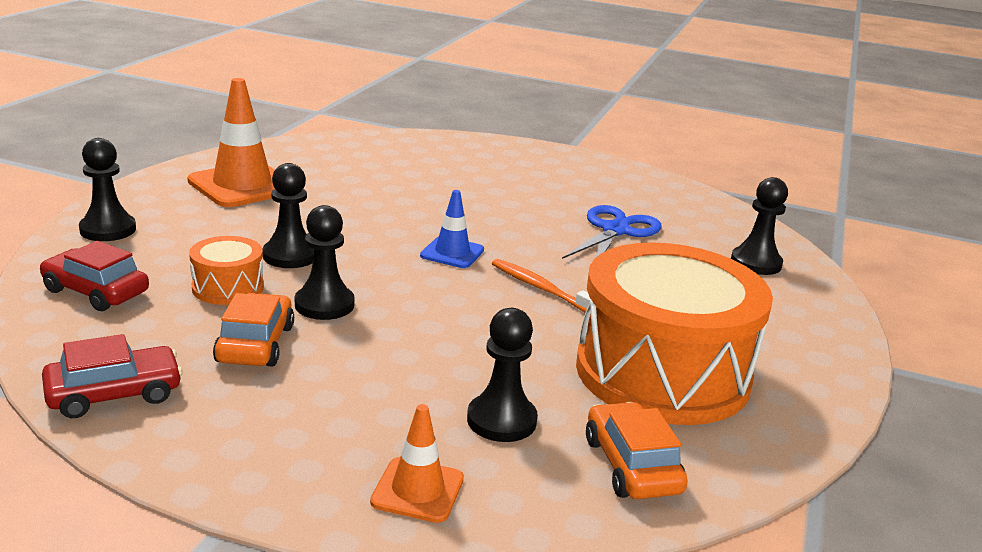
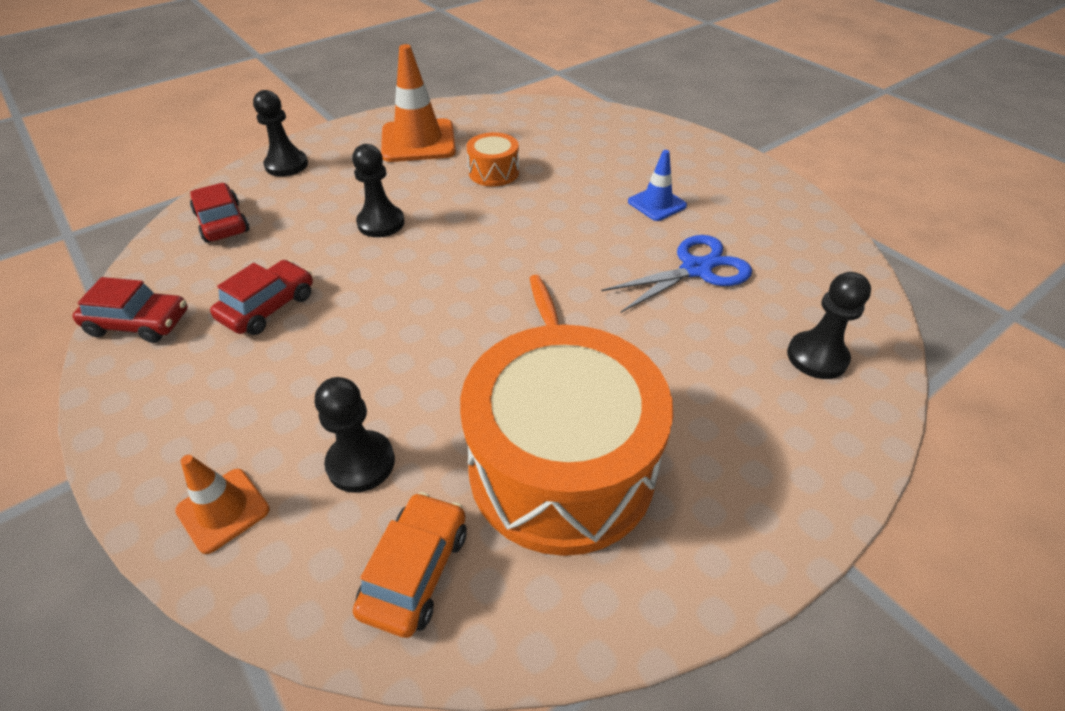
camera: 35 degrees right, 20 degrees up
orange drum [189,236,264,305] -> orange drum moved to [466,132,519,187]
orange car [213,293,294,367] -> red car [210,260,313,335]
black pawn [295,205,355,320] -> none
blue traffic cone [420,190,484,268] -> blue traffic cone moved to [628,150,687,221]

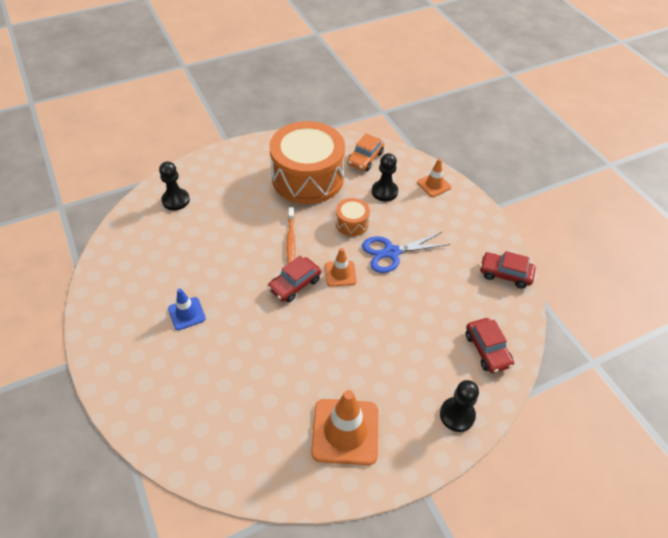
camera: 170 degrees left, 5 degrees up
red car [210,260,313,335] -> red car moved to [267,256,321,302]
black pawn [352,144,404,237] -> none
orange drum [466,132,519,187] -> orange drum moved to [336,198,370,236]
blue scissors [601,235,752,313] -> blue scissors moved to [362,232,450,273]
none -> orange traffic cone [325,248,357,287]

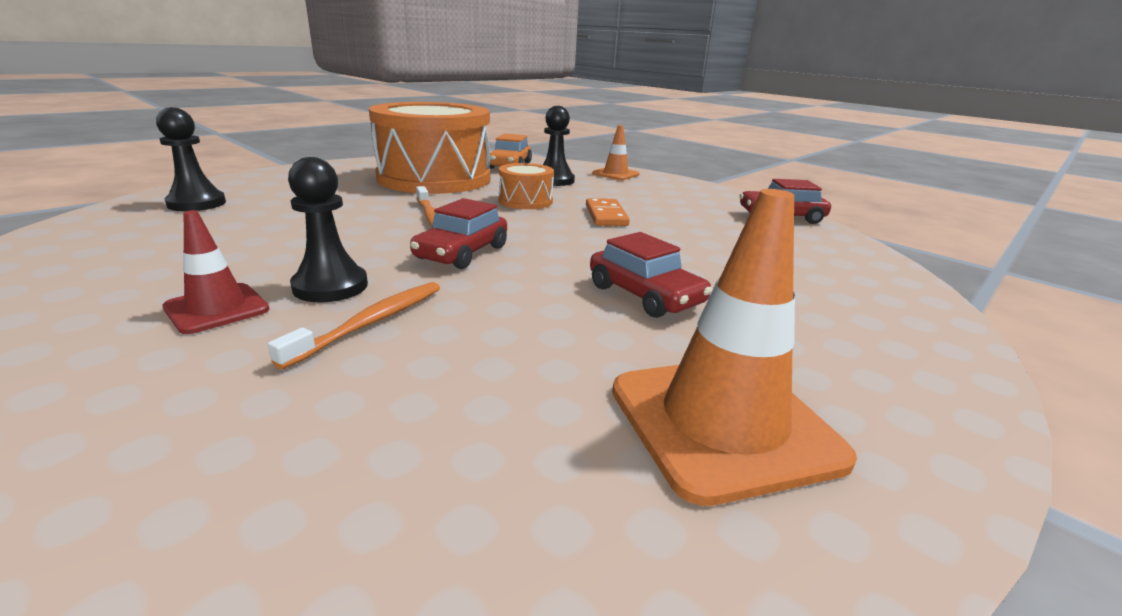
camera: 20 degrees left, 25 degrees down
blue traffic cone [168,288,206,330] -> red traffic cone [163,210,269,334]
orange traffic cone [325,248,357,287] -> none
blue scissors [362,232,450,273] -> orange domino [586,198,630,226]
black pawn [440,380,479,432] -> black pawn moved to [288,157,368,303]
red car [465,318,514,373] -> red car moved to [590,232,712,318]
none -> orange toothbrush [268,282,440,370]

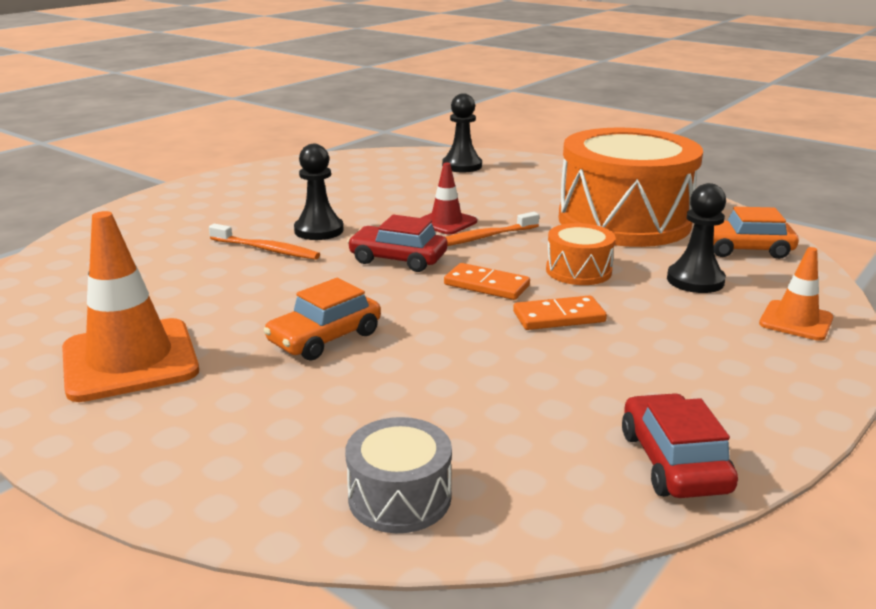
camera: 85 degrees right, 0 degrees up
red traffic cone [163,210,269,334] -> red traffic cone moved to [421,163,477,235]
red car [590,232,712,318] -> orange car [263,278,381,361]
none -> grey drum [345,417,452,533]
none -> orange domino [444,263,530,300]

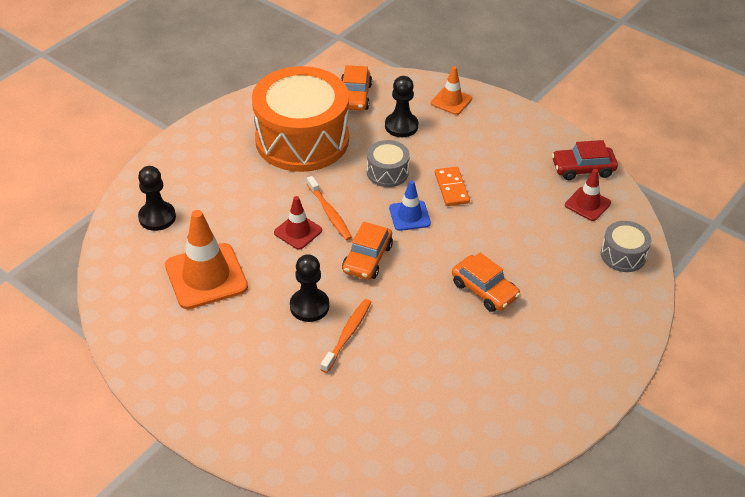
camera: 90 degrees left, 20 degrees up
orange traffic cone [62,211,199,402] -> orange traffic cone moved to [165,210,248,309]
red car [347,215,447,272] -> orange car [342,222,393,280]
orange domino [444,263,530,300] -> blue traffic cone [389,180,431,231]
orange drum [546,223,616,285] -> grey drum [367,140,410,187]
none -> red traffic cone [565,169,611,221]

